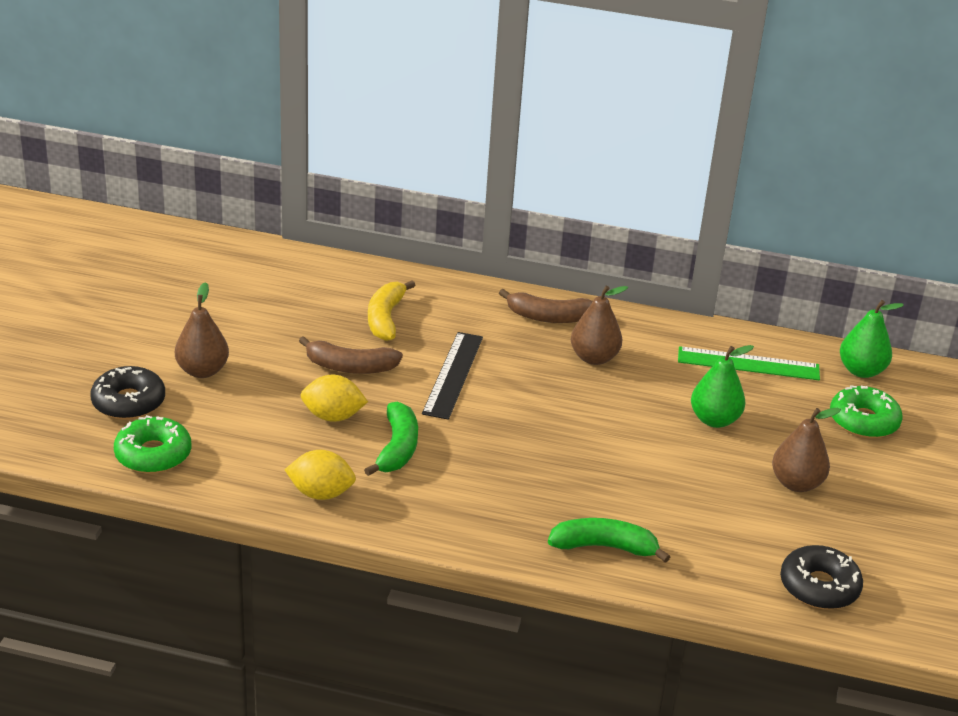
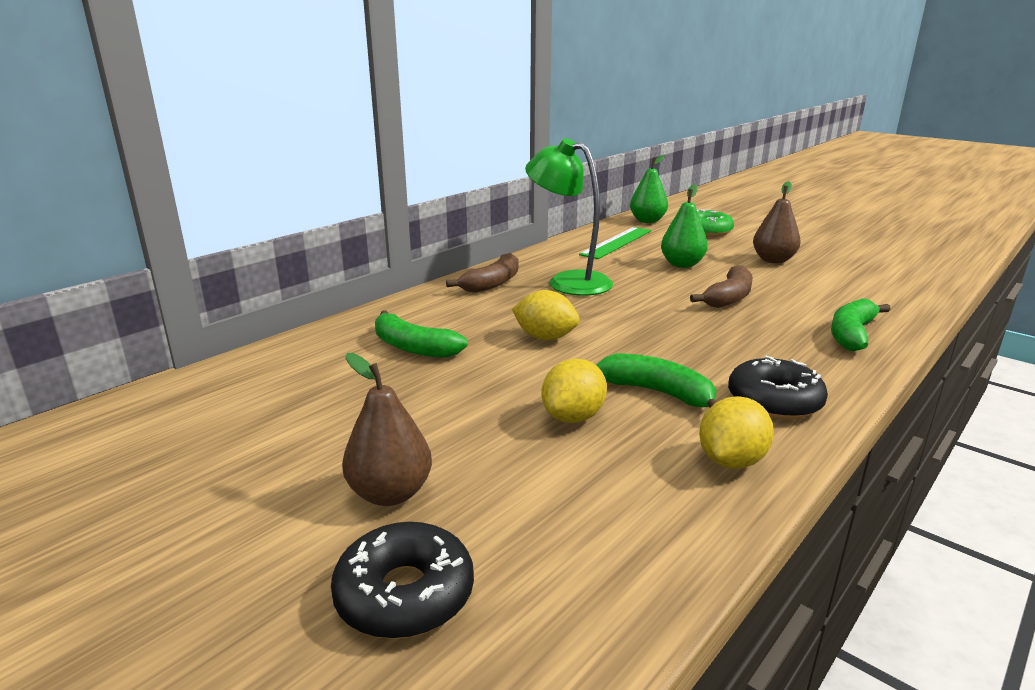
camera: 60 degrees left, 10 degrees down
green donut [114,415,191,474] -> none
brown banana [299,336,403,374] -> brown banana moved to [690,265,753,308]
yellow banana [368,280,415,341] -> green banana [375,310,468,358]
black ruler [422,332,483,420] -> yellow lemon [512,290,580,340]
brown pear [571,286,628,365] -> green lamp [525,138,613,296]
black donut [780,545,863,609] -> black donut moved to [728,355,828,419]

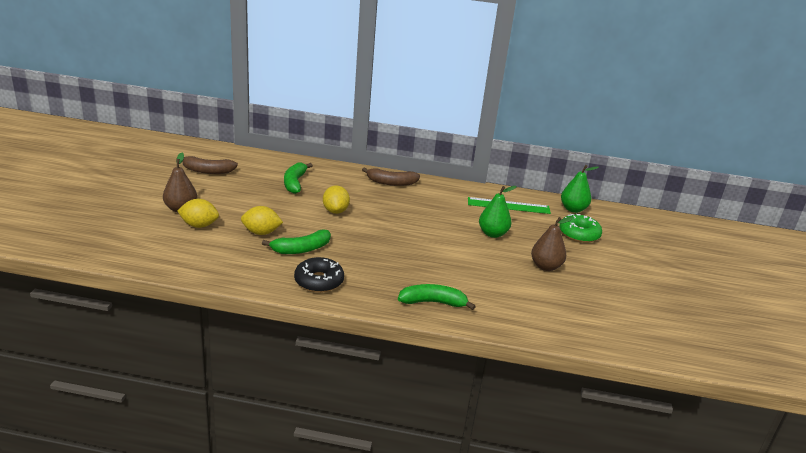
camera: 55 degrees right, 5 degrees up
black donut [331,522,474,639] -> none
green lamp [525,138,613,296] -> none
green banana [596,353,717,407] -> green banana turned 60 degrees clockwise [262,230,331,254]
brown banana [690,265,753,308] -> brown banana moved to [183,156,238,174]
yellow lemon [699,396,774,469] -> yellow lemon moved to [177,199,219,228]

